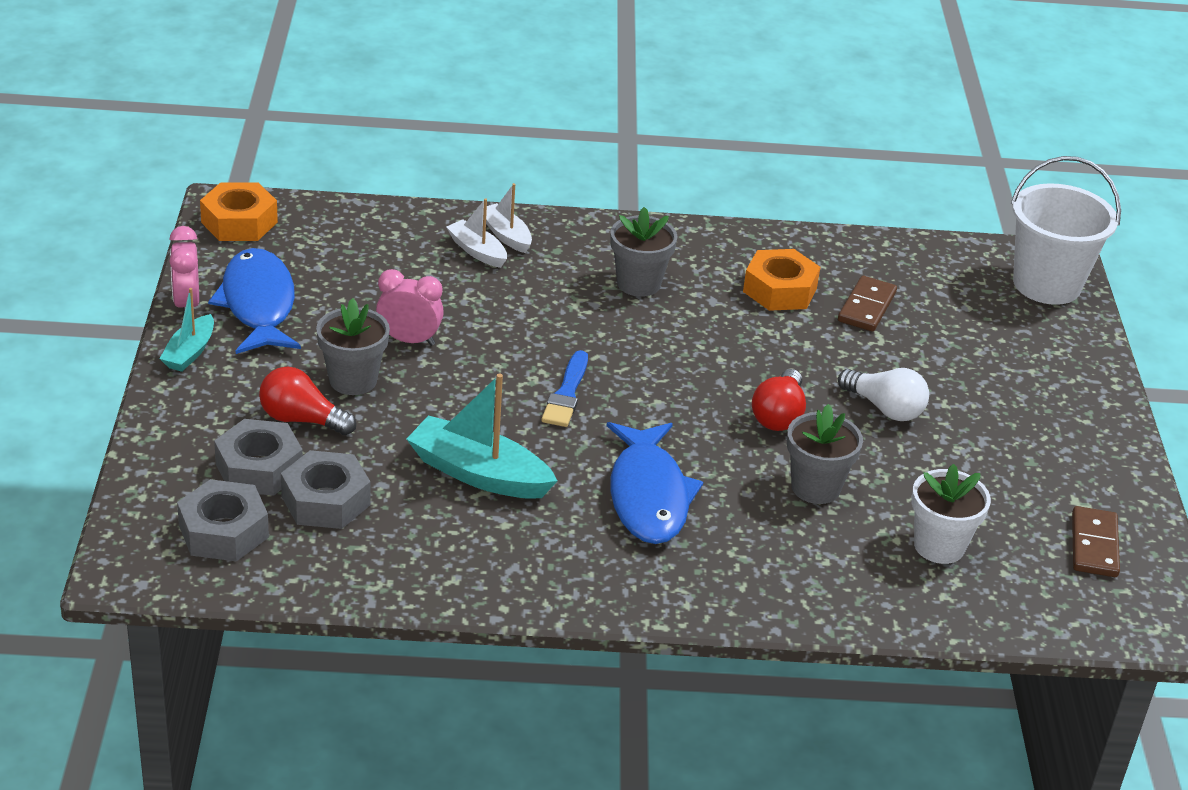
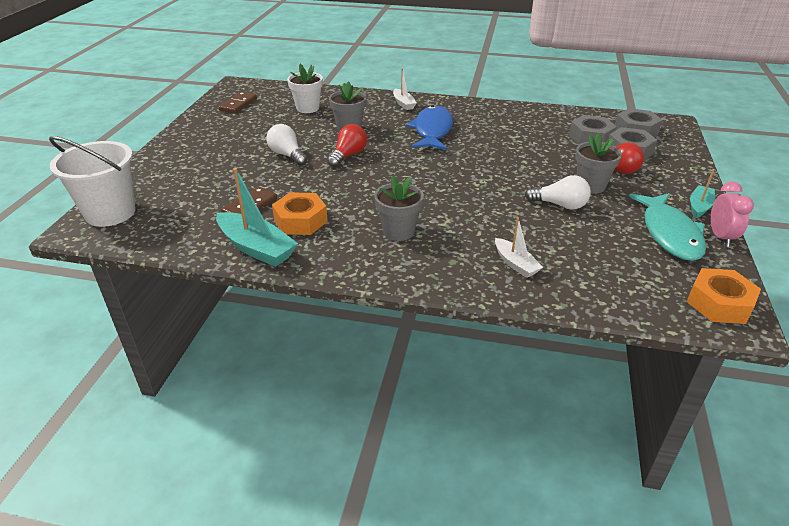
camera: 165 degrees left, 0 degrees up
blue fish [208,248,301,354] -> turquoise fish [629,193,706,261]
pink clock [376,269,444,346] -> white light bulb [525,175,591,210]
turquoise boat [406,374,557,499] -> turquoise boat moved to [216,168,298,267]
white boat [486,183,532,253] -> white boat moved to [393,68,417,110]
blue brush [542,350,588,427] -> none

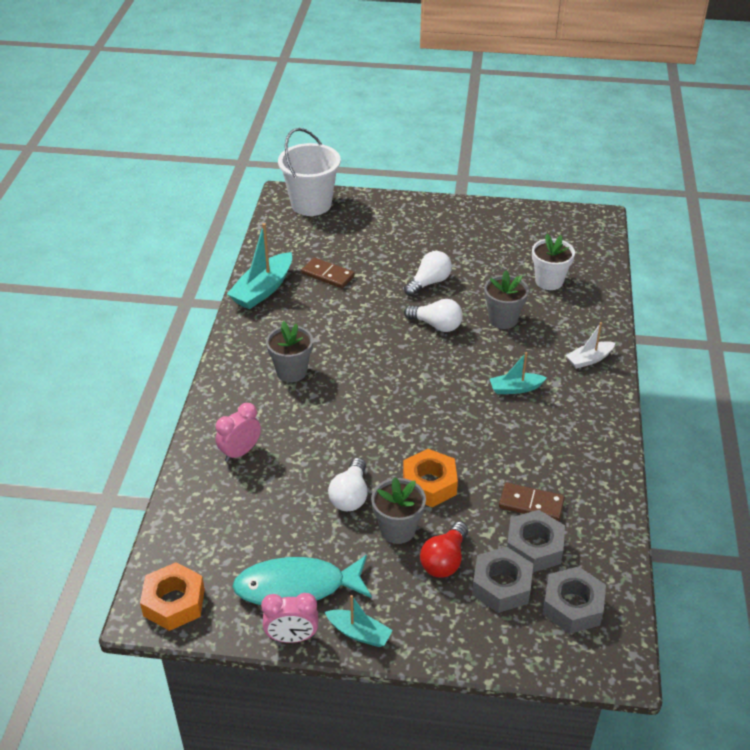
camera: 85 degrees right, 5 degrees up
brown domino [218,92,257,114] -> brown domino moved to [499,483,565,521]
orange nut [272,192,328,235] -> orange nut moved to [403,449,458,507]
red light bulb [327,124,367,167] -> white light bulb [404,299,463,332]
blue fish [406,105,453,150] -> turquoise boat [490,352,547,394]
white boat [495,217,543,278] -> pink clock [216,403,261,462]

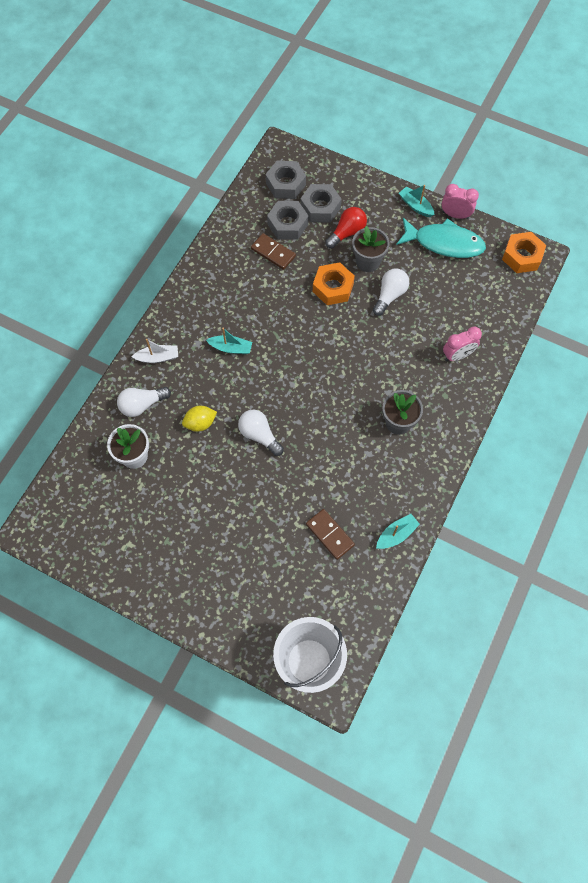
camera: 160 degrees left, 25 degrees up
turquoise boat [227,223,292,309] -> turquoise boat [376,514,420,549], size x0.58
white light bulb [404,251,452,296] -> white light bulb moved to [117,387,171,417]
grey flower pot [484,270,529,329] -> yellow lemon [182,406,217,432]

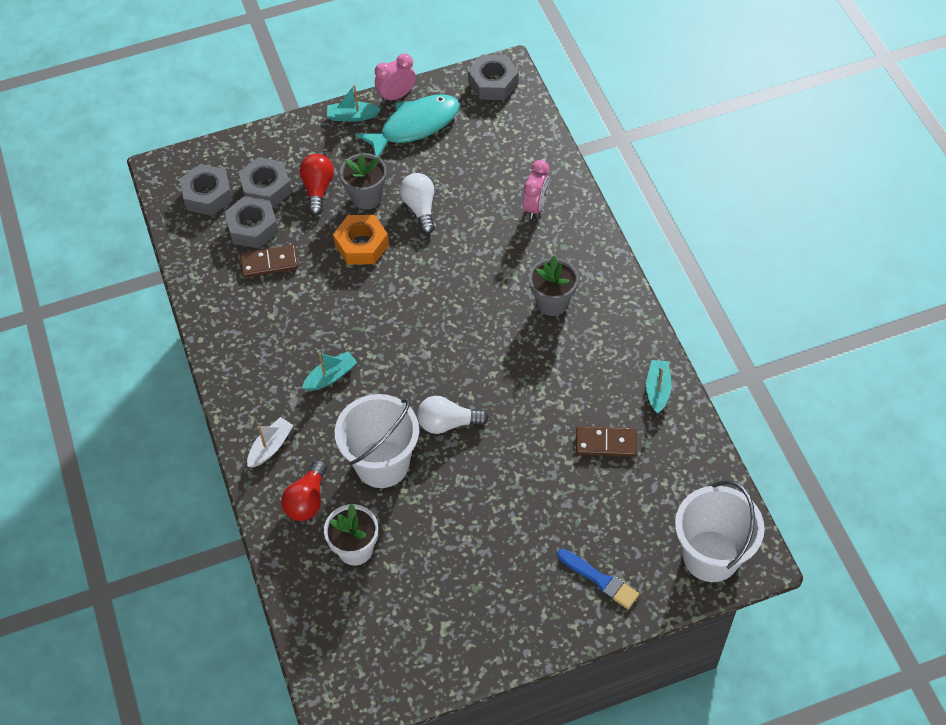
camera: 45 degrees left, 10 degrees down
white light bulb [117,387,171,417] -> red light bulb [281,460,327,521]
yellow lemon [182,406,217,432] -> white bucket [335,394,419,488]
orange nut [502,232,546,273] -> grey nut [468,55,519,100]
none -> blue brush [557,549,639,609]

